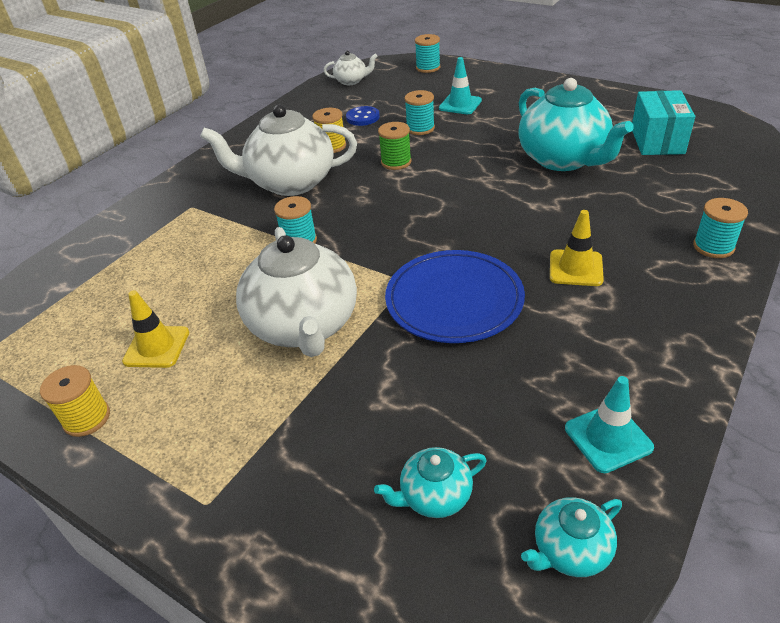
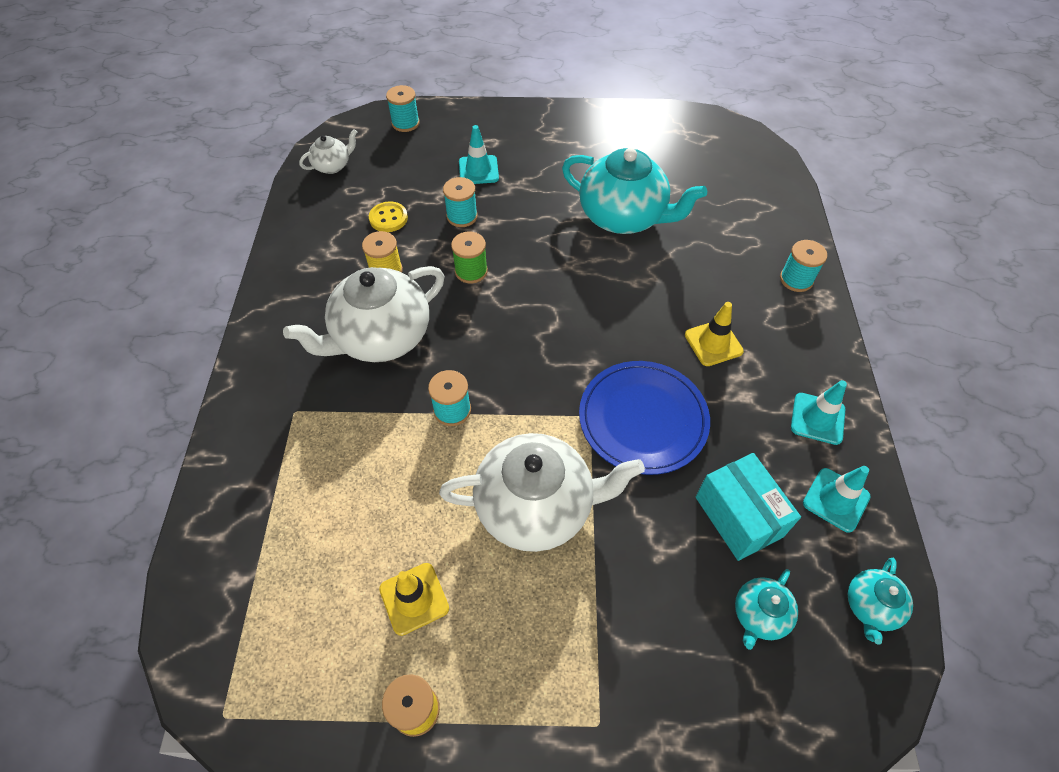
camera: 35 degrees left, 15 degrees up
white teapot [236,227,357,357] -> white teapot turned 45 degrees counterclockwise [439,433,645,552]
blue button [346,106,380,126] -> yellow button [369,201,408,232]
turquoise box [632,90,695,155] -> turquoise box moved to [696,453,801,561]
none -> turquoise traffic cone [791,380,847,445]

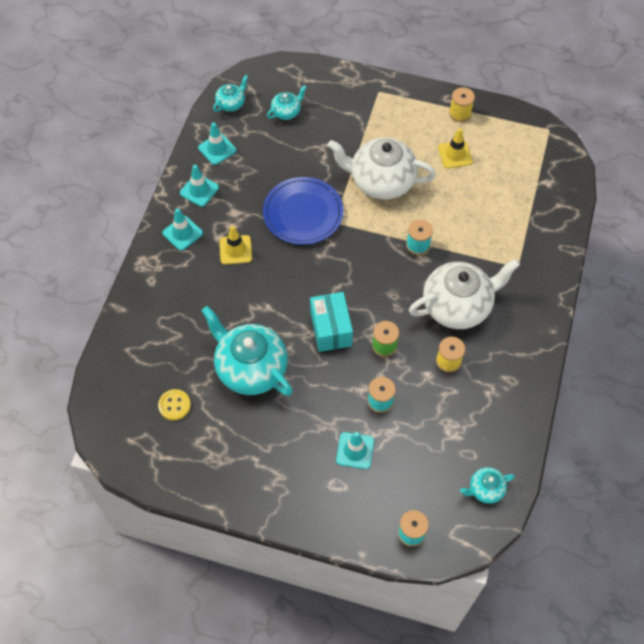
camera: 165 degrees left, 5 degrees up
white teapot [299,129,357,174] -> turquoise teapot [460,467,515,504]
yellow button [369,201,408,232] -> yellow button moved to [158,389,191,420]
turquoise box [696,453,801,561] -> turquoise box moved to [310,292,353,352]
turquoise spool [780,240,827,292] -> none
none -> turquoise traffic cone [162,208,203,251]

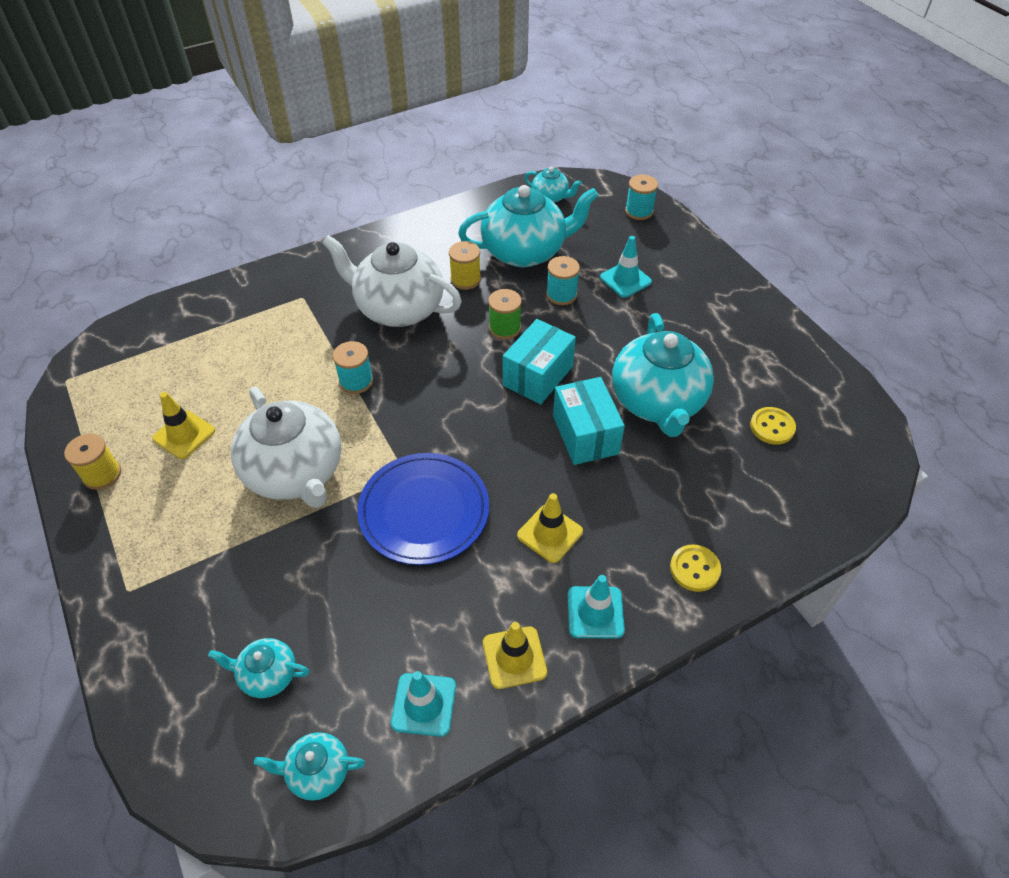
camera: 135 degrees left, 10 degrees down
turquoise traffic cone [180,165,219,207] -> yellow traffic cone [483,622,547,689]
none -> turquoise teapot [458,185,599,267]
none -> turquoise box [553,377,625,465]
none -> yellow button [670,544,721,592]

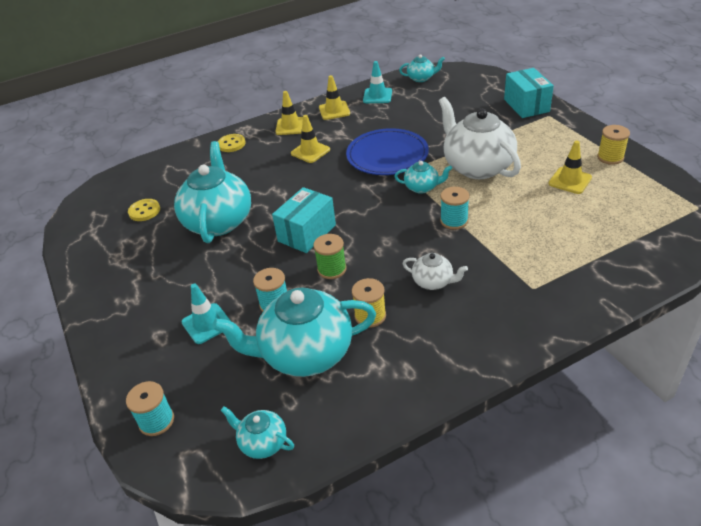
camera: 175 degrees left, 10 degrees down
turquoise teapot [208,638,309,698] -> turquoise teapot moved to [394,161,452,194]
white teapot [322,235,462,327] -> white teapot [402,253,468,290], size x0.47
turquoise box [553,377,625,465] -> turquoise box moved to [504,68,554,118]
turquoise traffic cone [568,575,625,639] -> yellow traffic cone [275,91,303,135]

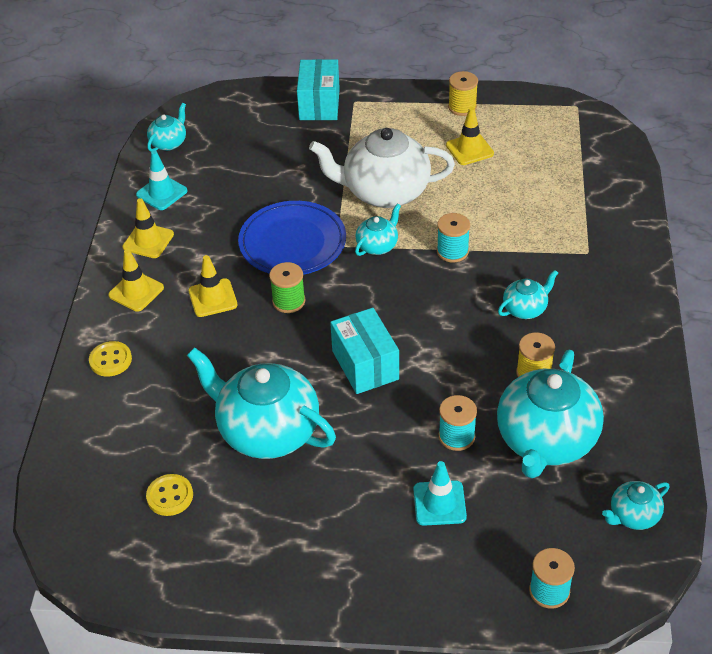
camera: 60 degrees left, 5 degrees up
green spool [313,234,347,279] -> green spool moved to [269,262,305,313]
white teapot [402,253,468,290] -> turquoise teapot [498,270,558,319]
turquoise box [504,68,554,118] -> turquoise box turned 75 degrees clockwise [297,59,340,120]

